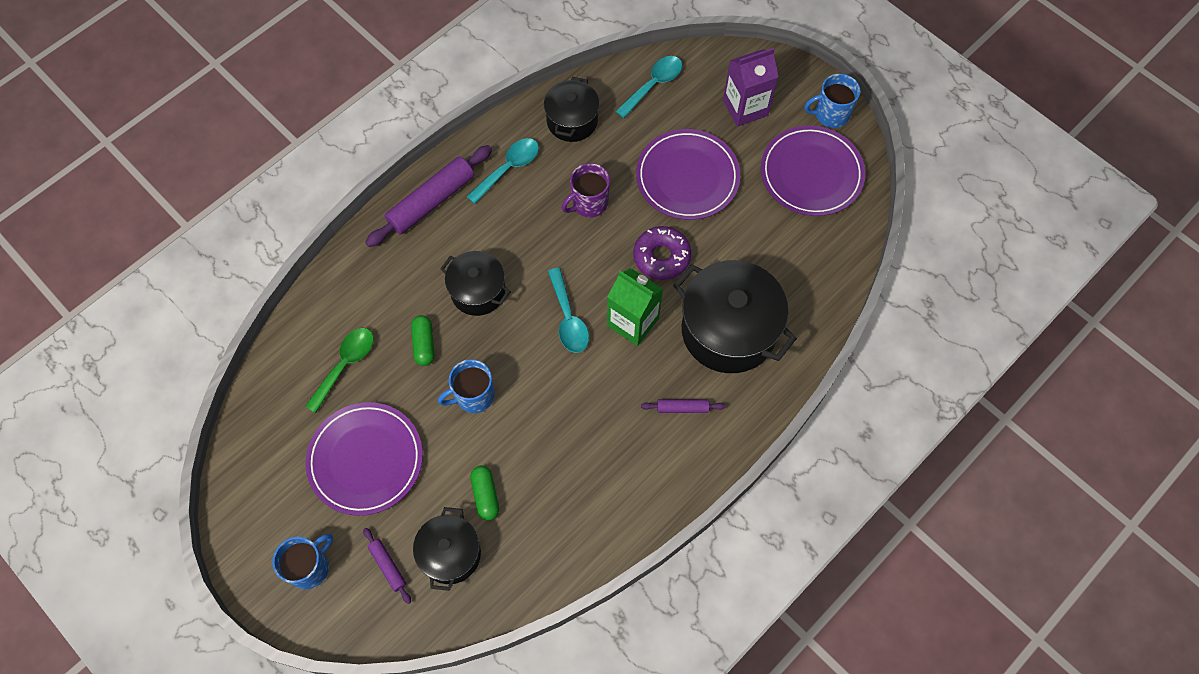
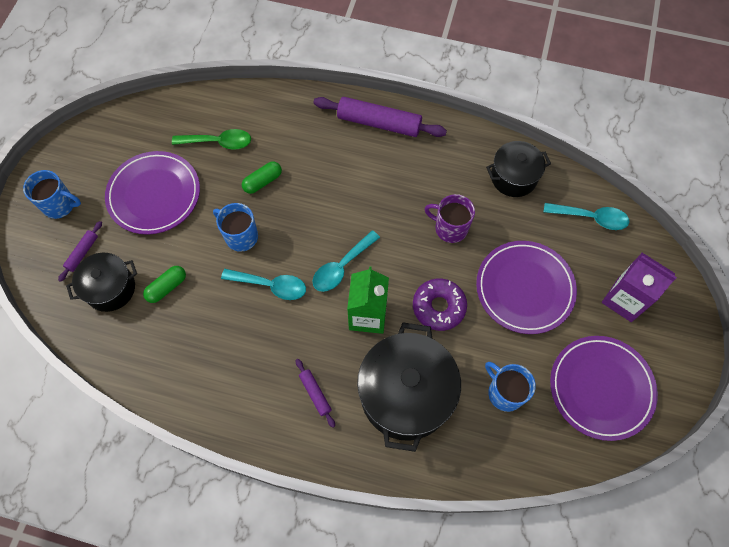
camera: 60 degrees right, 0 degrees up
black pot [440,251,511,316] -> none
turquoise spoon [466,138,539,204] -> turquoise spoon moved to [221,269,306,300]
blue mug [804,74,860,128] -> blue mug moved to [485,362,536,412]

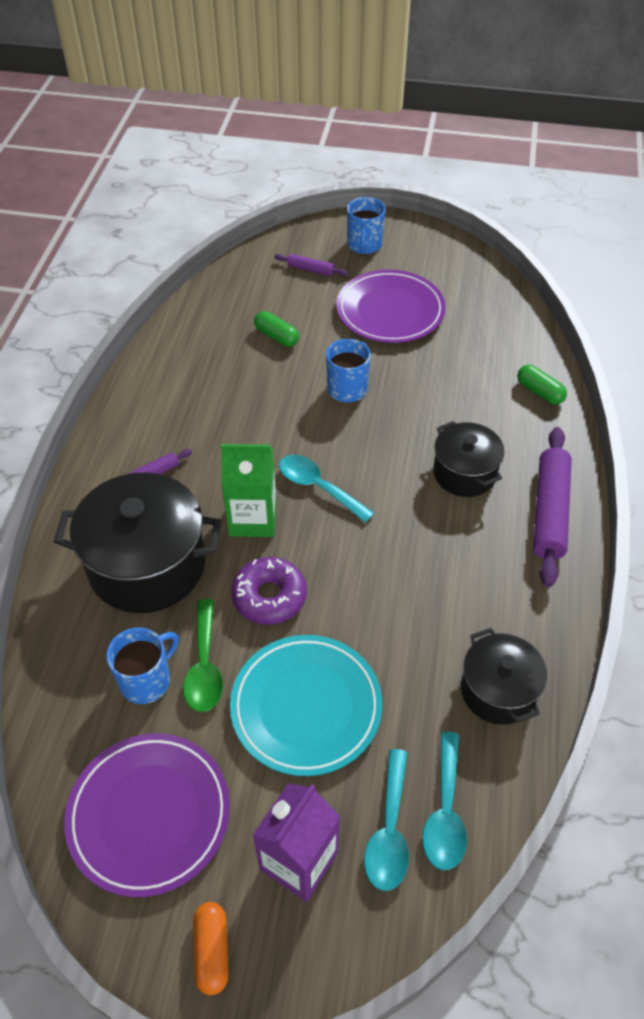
camera: 85 degrees right, 15 degrees down
black pot [66,253,137,312] -> black pot moved to [433,421,505,497]
green spoon [172,129,251,150] -> green spoon moved to [183,599,223,712]
turquoise spoon [221,269,306,300] -> turquoise spoon moved to [364,749,409,891]
green capsule [242,161,282,194] -> green capsule moved to [517,365,567,405]
purple mug [425,194,475,243] -> none
purple plate [476,241,577,334] -> turquoise plate [230,635,382,776]
none -> orange capsule [193,902,229,995]

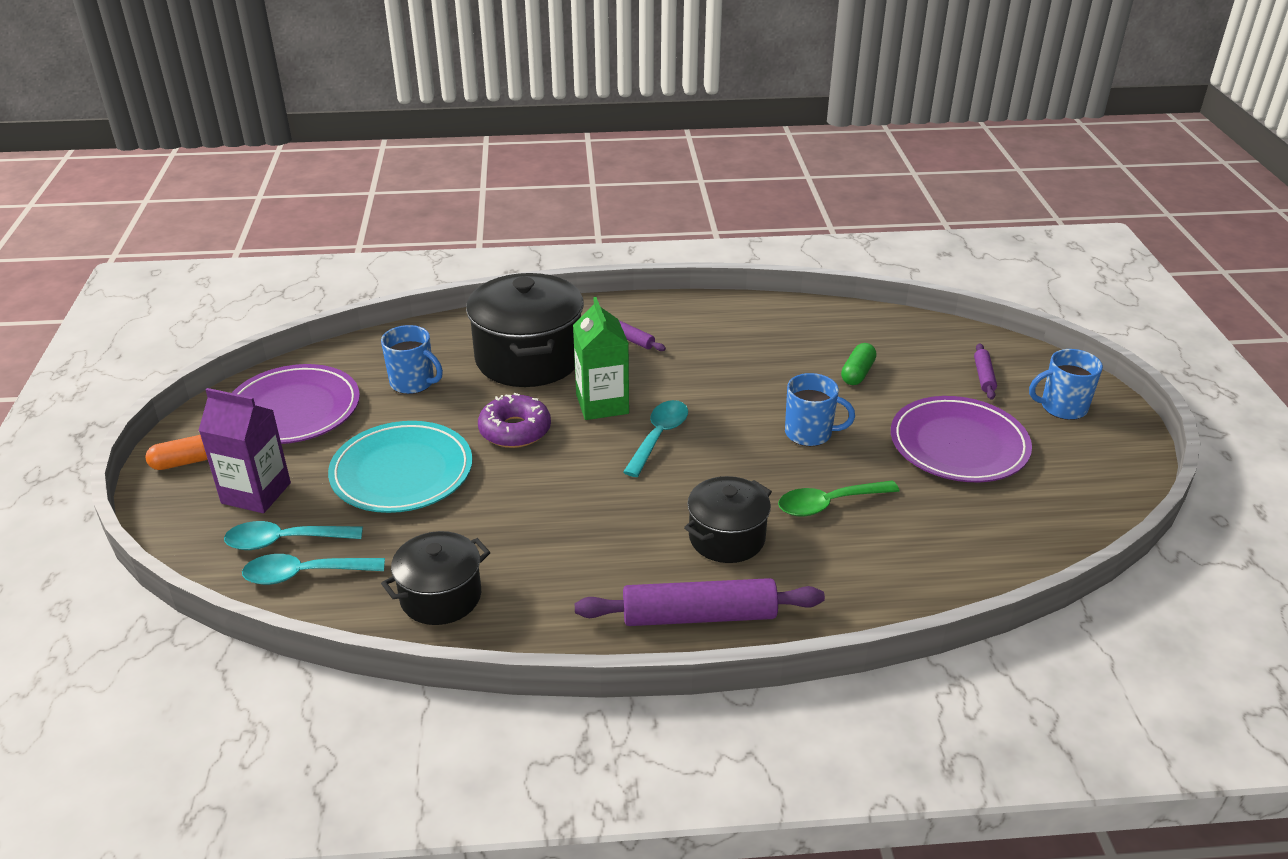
camera: 75 degrees right, 15 degrees down
green spoon [183,599,223,712] -> green spoon moved to [778,480,899,516]
green capsule [517,365,567,405] -> none

